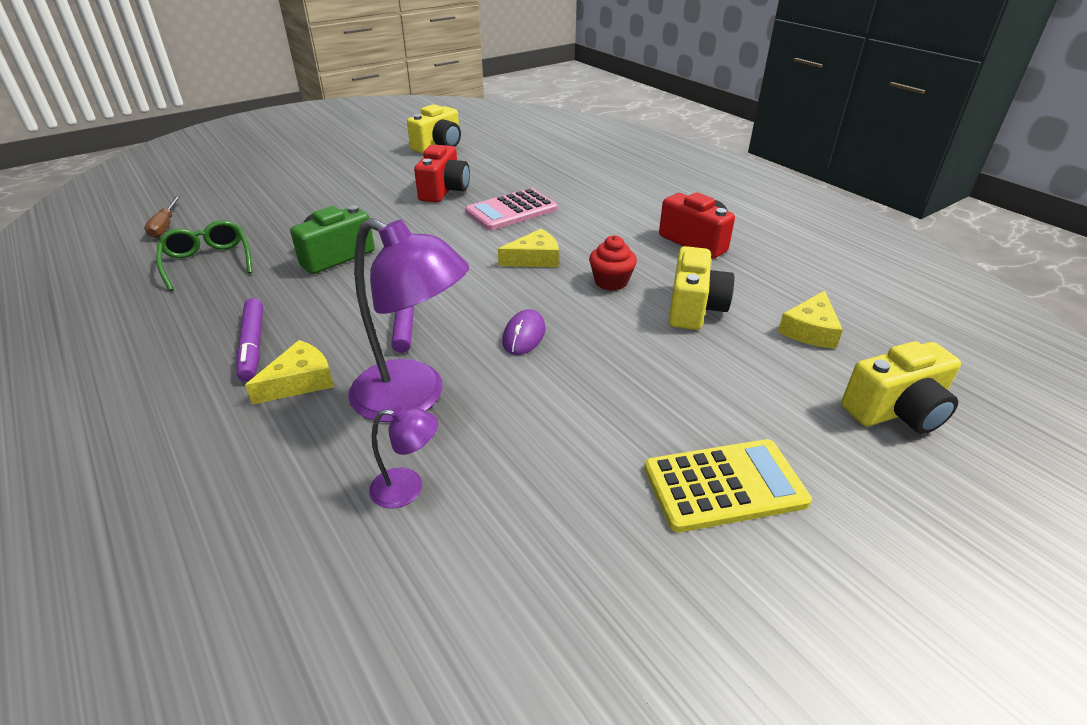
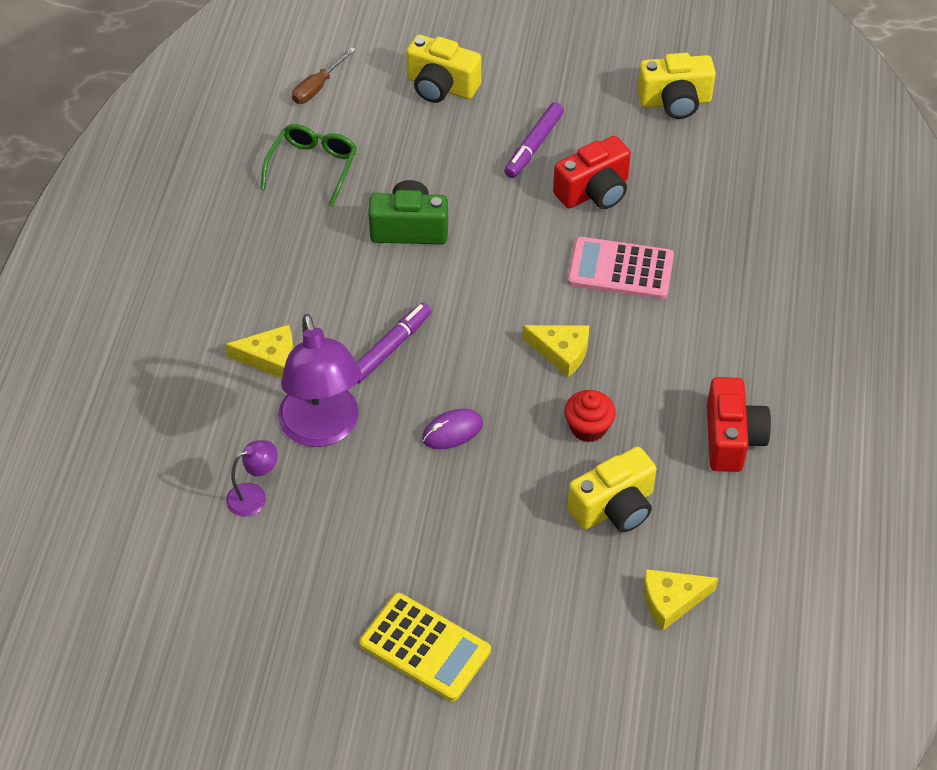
camera: 45 degrees right, 15 degrees up
purple marker [236,298,263,382] -> purple marker moved to [504,102,564,178]
purple lamp [369,406,438,509] -> purple lamp turned 75 degrees counterclockwise [226,440,278,517]
yellow camera [841,341,961,434] -> yellow camera moved to [406,35,481,103]

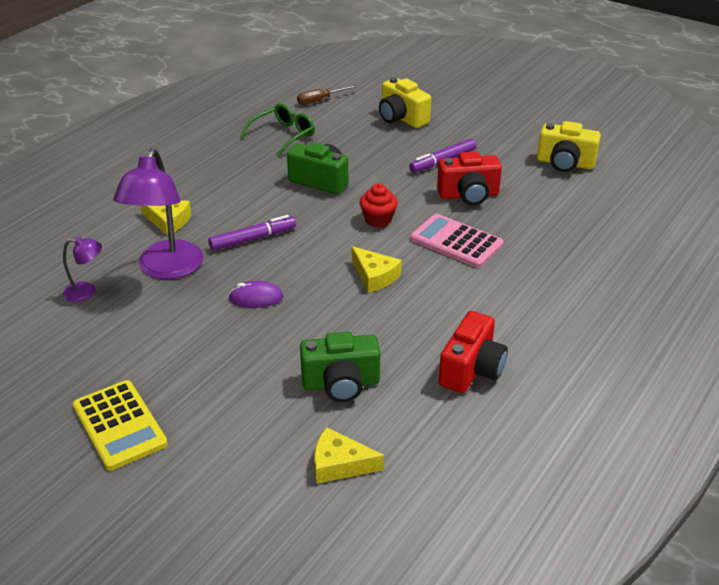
camera: 25 degrees right, 15 degrees down
red cupcake [564,390,616,442] -> red cupcake moved to [360,184,398,227]
yellow camera [567,447,656,532] -> green camera [300,332,380,402]

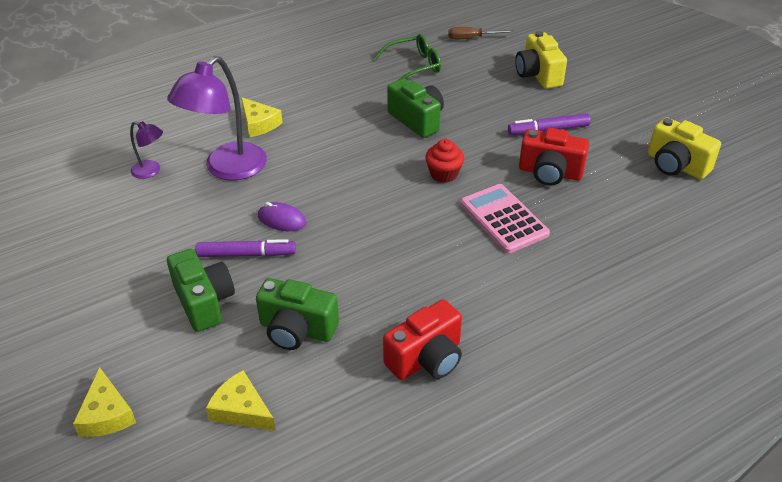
camera: 25 degrees right, 5 degrees up
yellow calculator [72,380,168,471] -> none
purple marker [208,215,296,251] -> purple marker moved to [195,239,296,257]
yellow cheese [352,246,402,292] -> yellow cheese moved to [73,367,136,437]
none -> green camera [167,249,235,332]

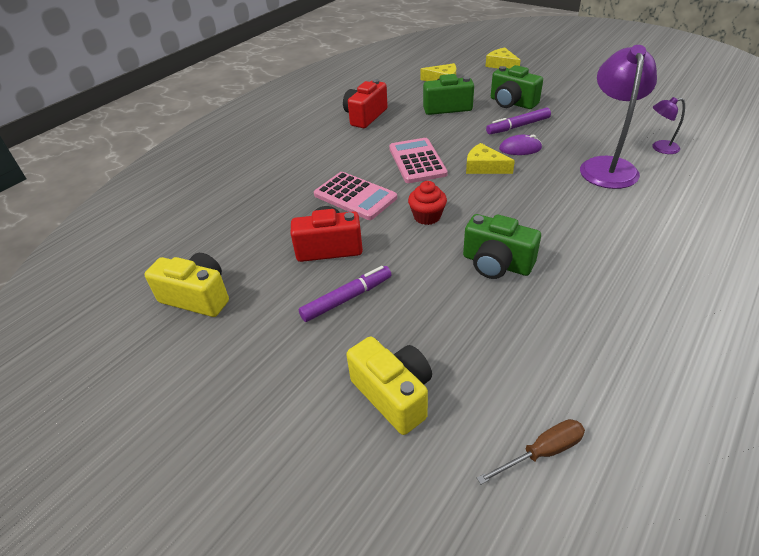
camera: 160 degrees right, 0 degrees up
yellow cheese [241,97,283,137] -> yellow cheese moved to [466,143,515,174]
green glasses [374,34,441,80] -> none
none -> pink calculator [389,138,448,183]

